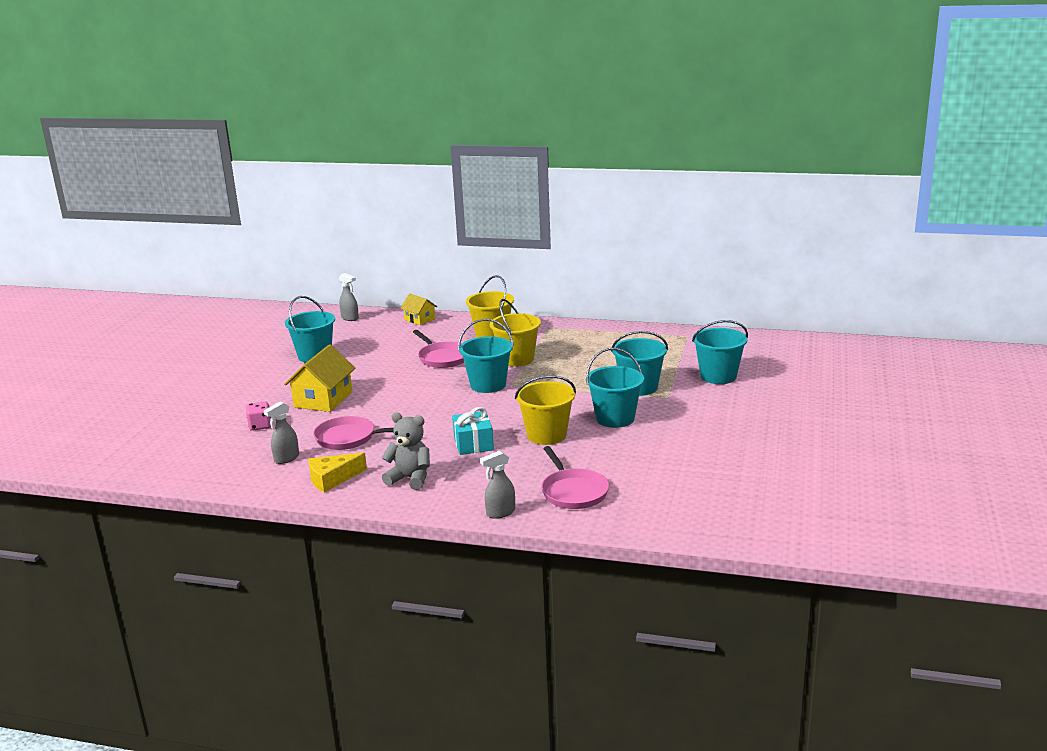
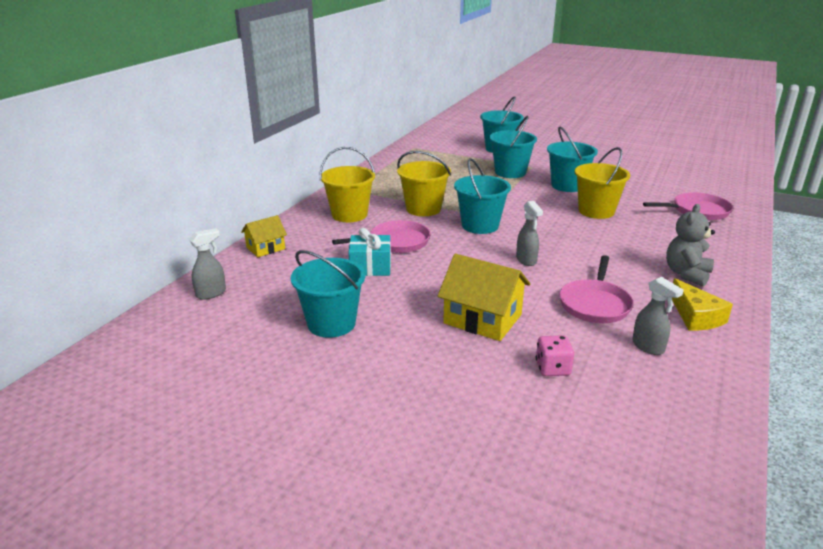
camera: 80 degrees left, 5 degrees up
turquoise gift [452,407,494,455] -> turquoise gift moved to [348,228,391,276]
grey spray bottle [480,451,515,519] -> grey spray bottle moved to [516,201,543,266]

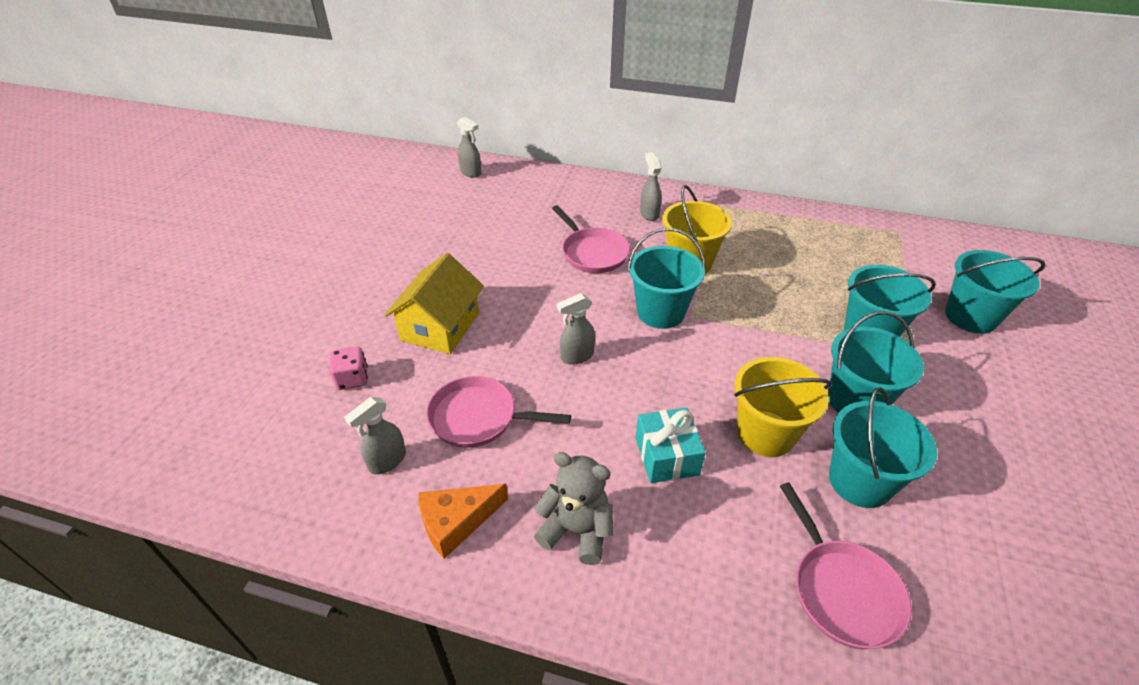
camera: 80 degrees right, 15 degrees up
yellow house [241,215,287,257] -> none
turquoise bucket [291,250,365,338] -> turquoise bucket moved to [829,387,937,508]
yellow bucket [320,147,375,222] -> grey spray bottle [640,152,662,221]
turquoise gift [348,228,391,276] -> turquoise gift moved to [636,407,706,483]
yellow cheese [672,278,733,331] -> orange cheese [418,484,508,559]

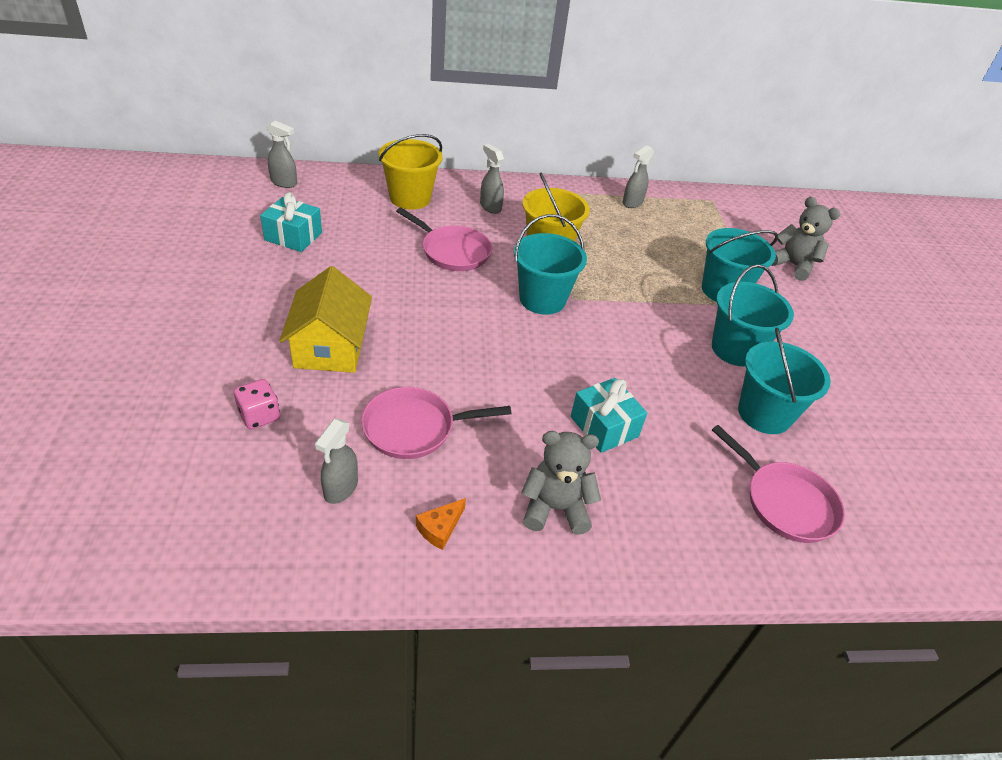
camera: 25 degrees left, 0 degrees up
orange cheese [418,484,508,559] -> orange cheese [416,498,466,550], size x0.62
grey spray bottle [557,293,595,365] -> grey spray bottle moved to [623,146,654,208]
yellow bucket [734,357,831,457] -> yellow bucket moved to [379,134,443,209]
turquoise bucket [945,250,1045,334] -> grey teddy bear [771,197,840,281]
none -> turquoise gift [260,192,322,252]

